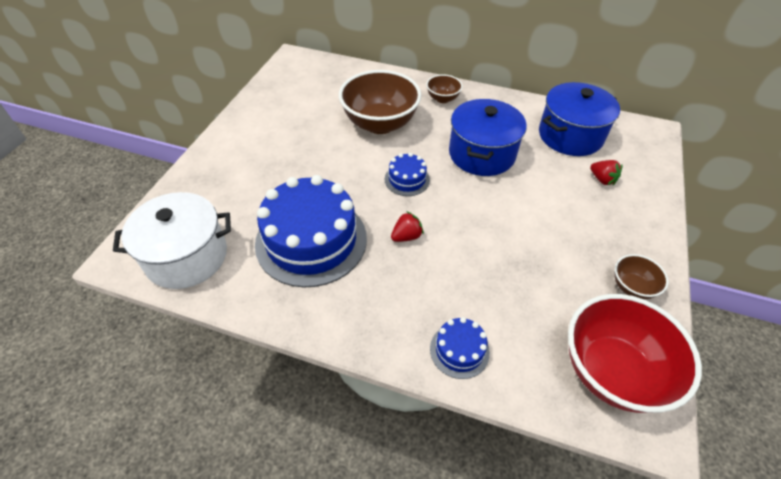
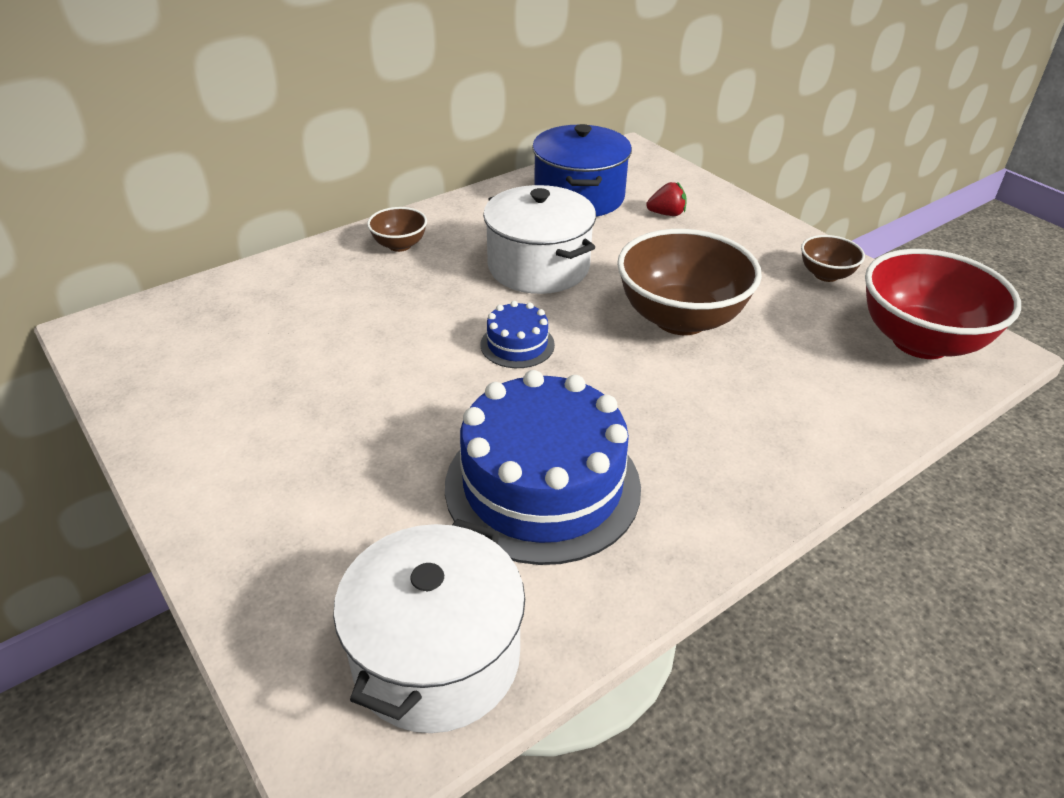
camera: 55 degrees left, 10 degrees down
brown bowl [339,70,421,134] -> brown bowl moved to [617,229,762,335]
red strawberry [391,211,424,242] -> none
blue cake [430,317,490,379] -> none
blue pot [449,99,527,176] -> white pot [483,185,596,294]

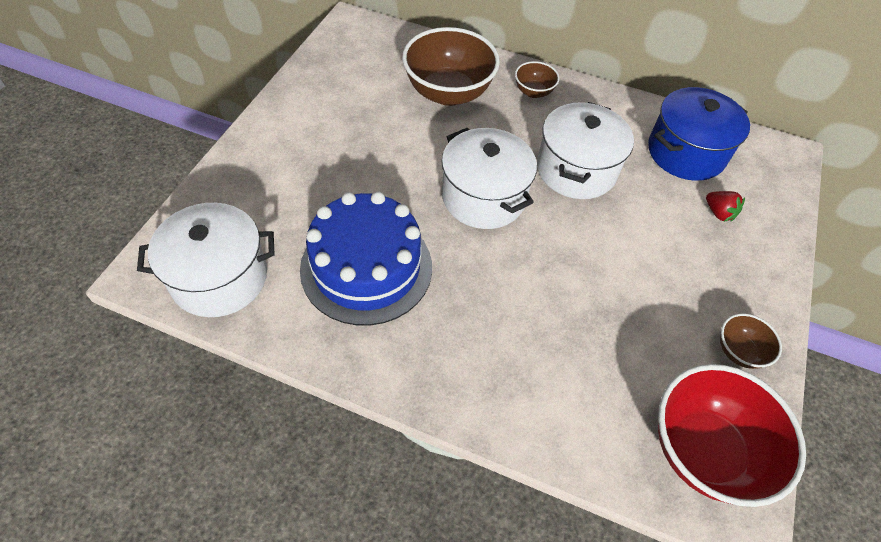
camera: 55 degrees right, 15 degrees up
blue cake [481,301,555,368] -> white pot [442,128,537,229]
brown bowl [617,229,762,335] -> brown bowl moved to [402,27,500,106]

